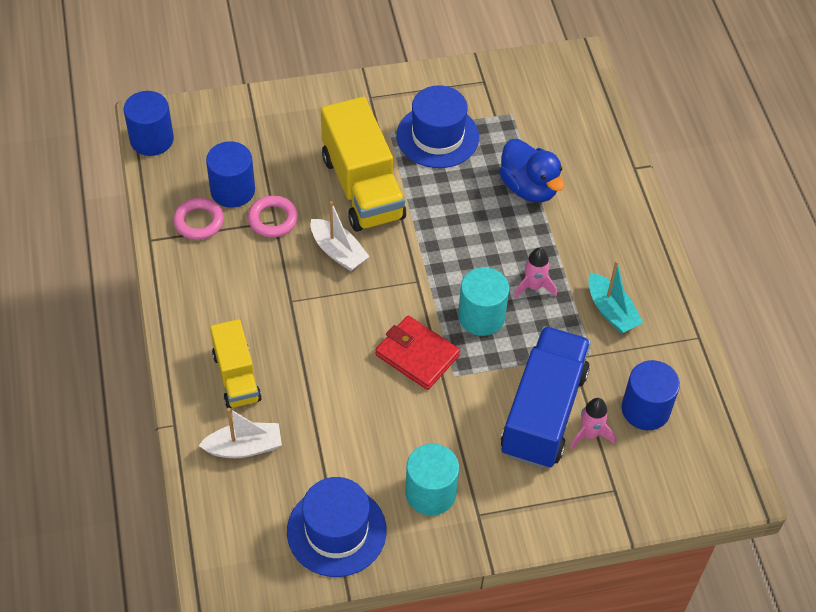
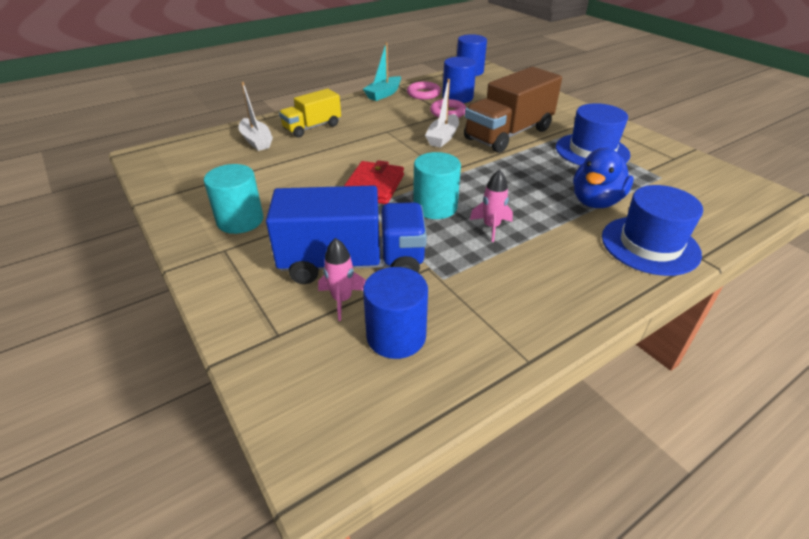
camera: 70 degrees right, 15 degrees down
blue hat [287,477,387,577] -> blue hat moved to [602,185,703,276]
yellow truck [321,97,406,232] -> brown truck [464,67,562,153]
turquoise boat [588,261,643,334] -> turquoise boat moved to [363,42,401,101]

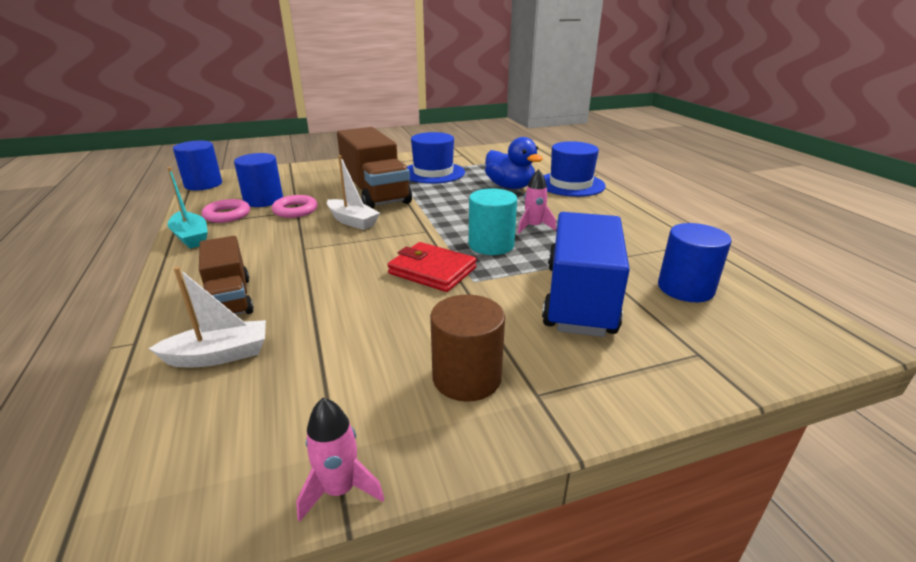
camera: 75 degrees left, 10 degrees down
turquoise cylinder [204,164,264,234] -> brown cylinder [430,294,505,402]
yellow truck [279,89,341,138] -> brown truck [199,236,254,315]
pink rocket [318,238,366,321] -> pink rocket moved to [296,398,384,522]

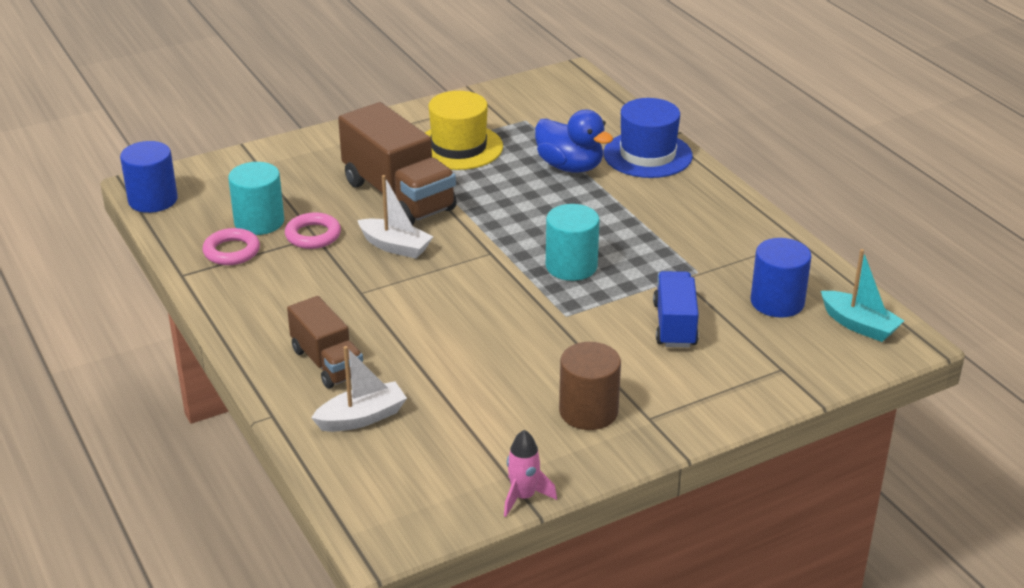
camera: 10 degrees left, 5 degrees up
turquoise boat [168,167,208,249] -> turquoise boat moved to [821,249,904,342]
blue cylinder [234,153,283,207] -> turquoise cylinder [228,162,284,235]
red wallet [388,242,477,292] -> none
blue hat [407,132,465,184] -> yellow hat [425,91,503,170]
pink rocket [518,169,556,234] -> none
blue truck [542,212,630,337] -> blue truck [653,271,699,347], size x0.60

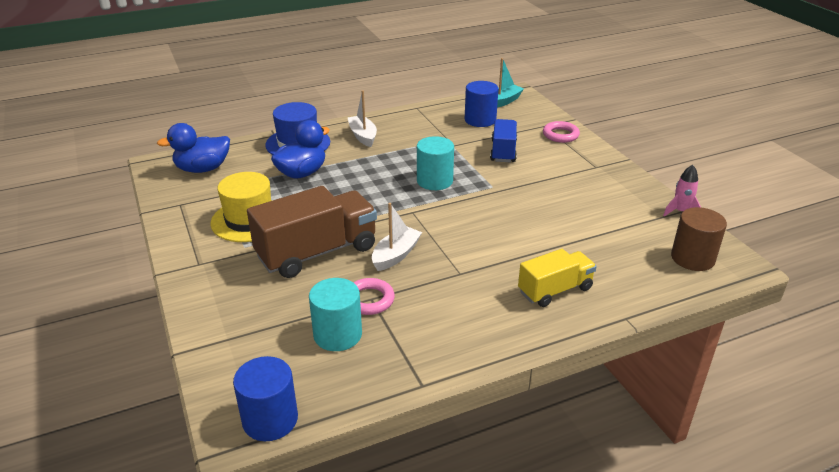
camera: 85 degrees left, 0 degrees up
pink ring [202,228,260,265] -> pink ring moved to [543,121,580,143]
brown truck [287,296,363,389] -> yellow truck [518,249,597,307]
white boat [311,346,407,432] -> white boat moved to [348,90,377,147]
brown cylinder [559,342,621,430] -> brown cylinder moved to [671,207,727,271]
blue truck [653,271,699,347] -> blue truck turned 90 degrees clockwise [490,119,517,162]
none -> blue duck [157,123,230,173]

